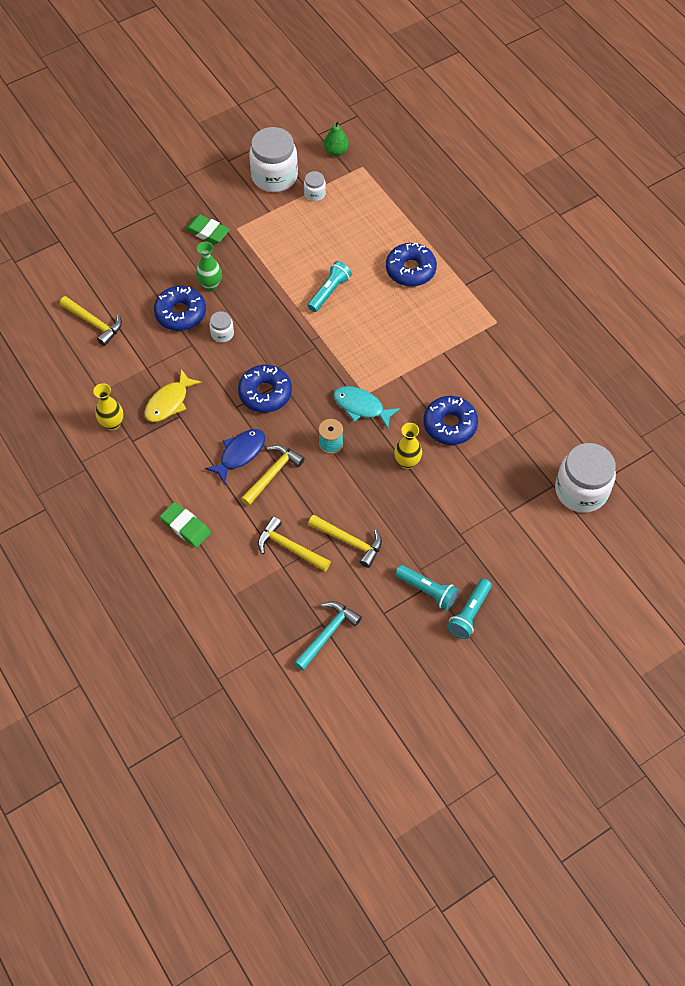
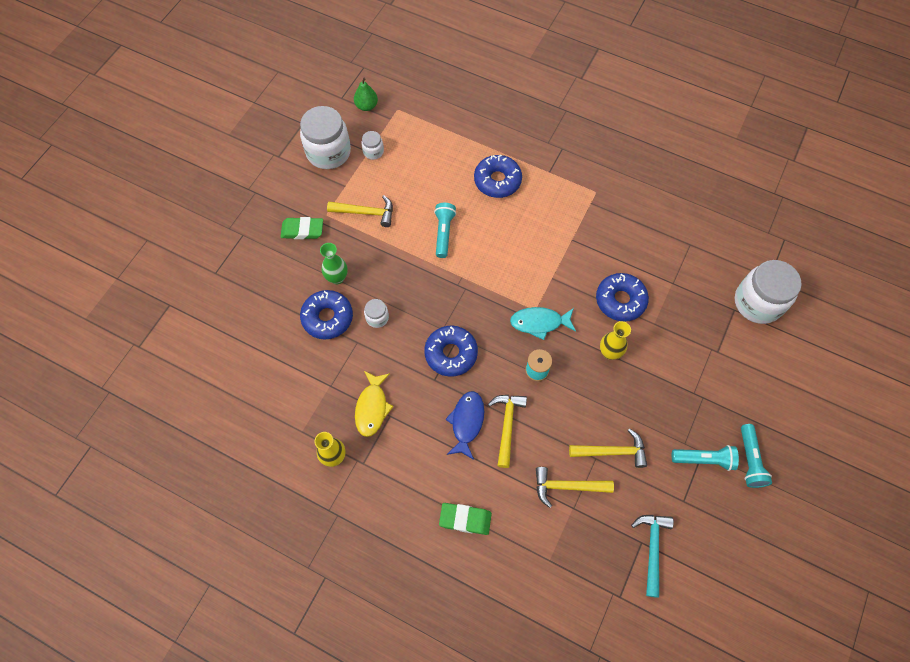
camera: 30 degrees left, 5 degrees up
yellow hammer [60,296,122,346] -> yellow hammer moved to [327,195,393,227]

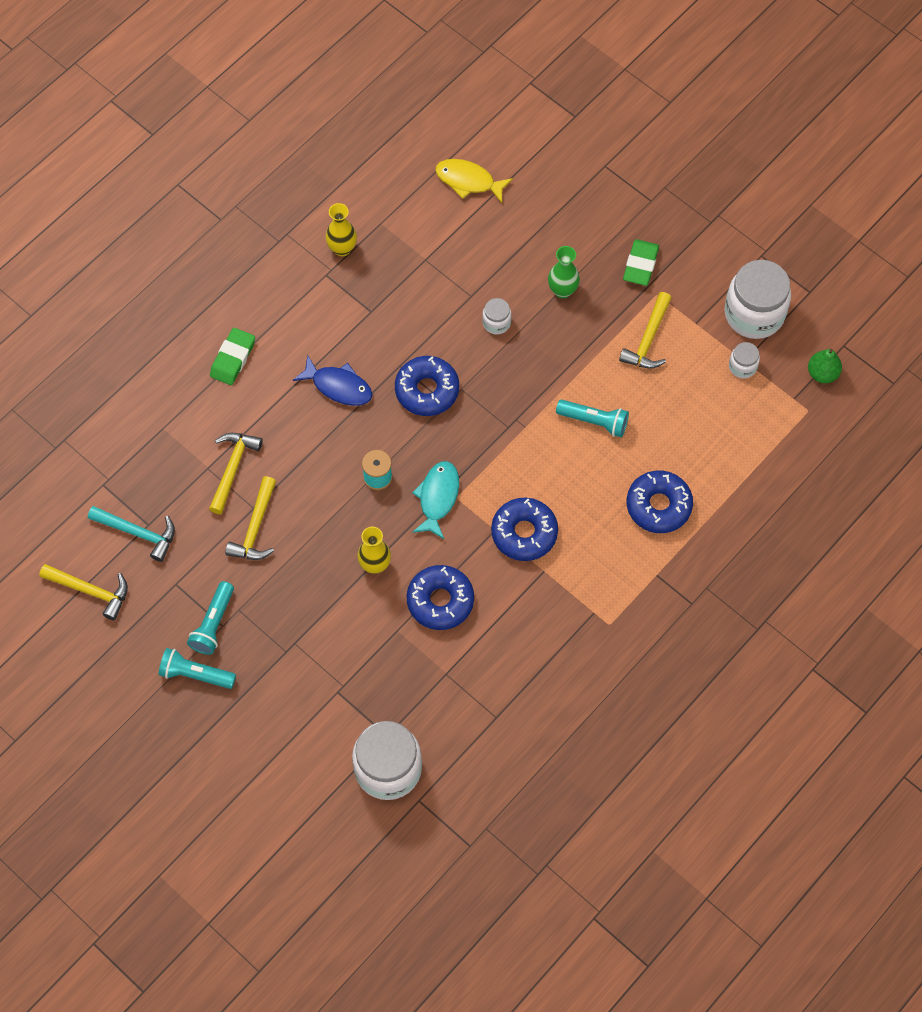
camera: 105 degrees right, 0 degrees up
blue donut [300,290,353,339] -> blue donut moved to [491,498,558,561]
yellow fish [355,371,394,437] -> yellow fish moved to [435,159,513,203]
yellow hammer [488,395,527,468] -> yellow hammer moved to [39,564,128,620]

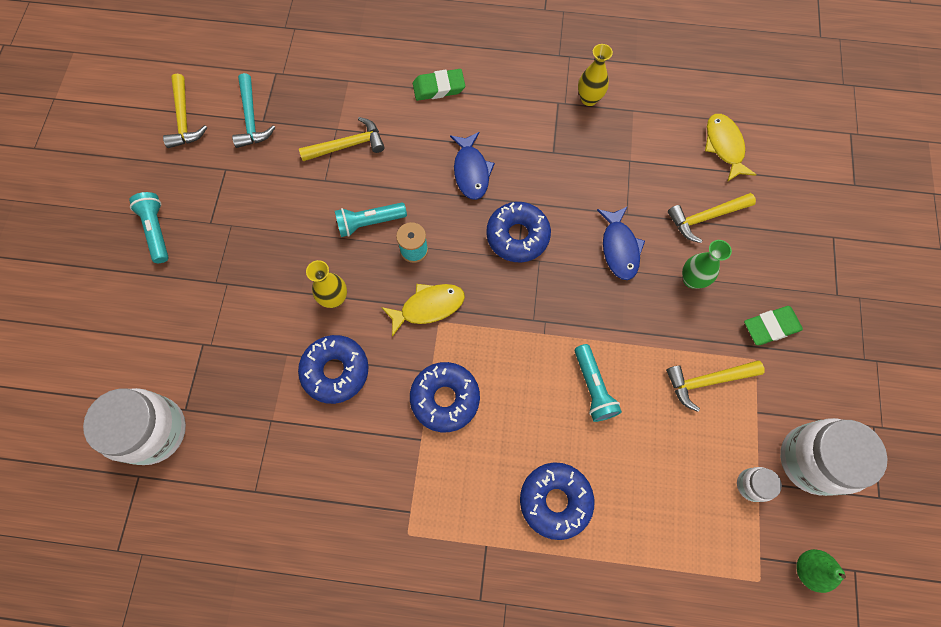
camera: 55 degrees right, 5 degrees up
turquoise flashlight [187,581,234,655] -> turquoise flashlight moved to [335,203,407,237]
yellow hammer [225,476,276,560] -> yellow hammer moved to [668,193,756,243]
turquoise fish [412,461,459,539] -> yellow fish [381,284,465,337]
white jar [482,298,511,334] -> blue fish [597,206,645,280]

